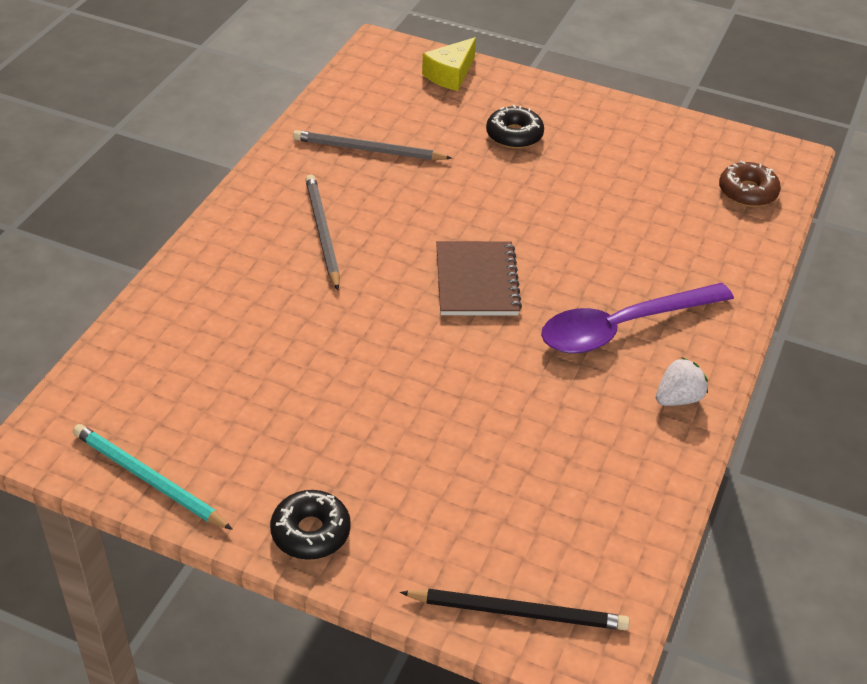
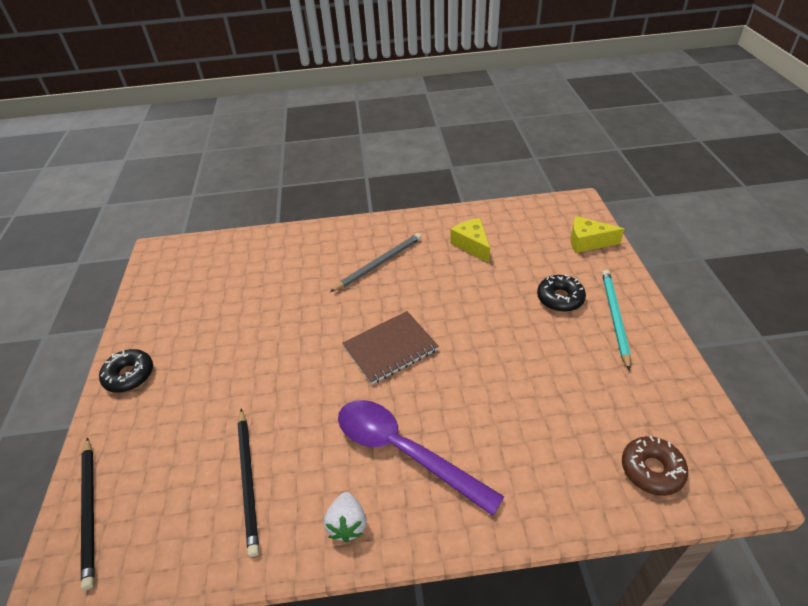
camera: 65 degrees right, 0 degrees up
turquoise pencil [73,424,233,530] -> turquoise pencil moved to [602,270,631,371]
grey pencil [293,130,452,160] -> yellow cheese [450,218,490,263]
white strawberry [656,357,708,406] -> white strawberry turned 60 degrees clockwise [324,492,366,542]
none -> black pencil [237,409,259,557]

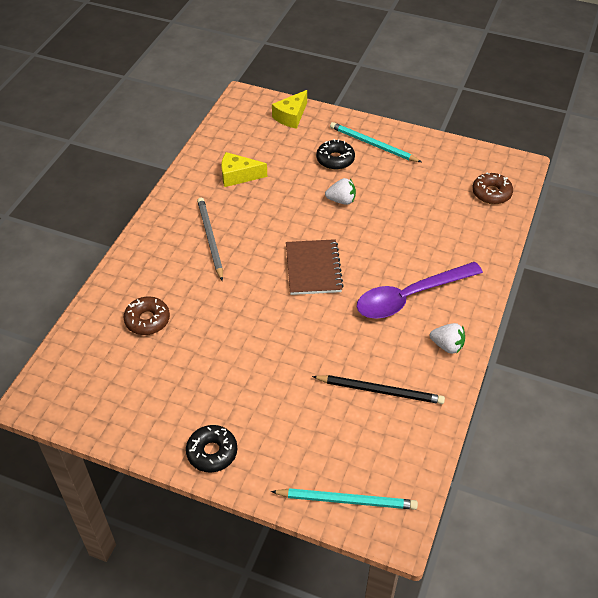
camera: 65 degrees left, 5 degrees up
black pencil [81,437,94,590] -> turquoise pencil [271,488,418,510]
none -> brown donut [123,297,170,335]
none -> white strawberry [325,178,356,205]

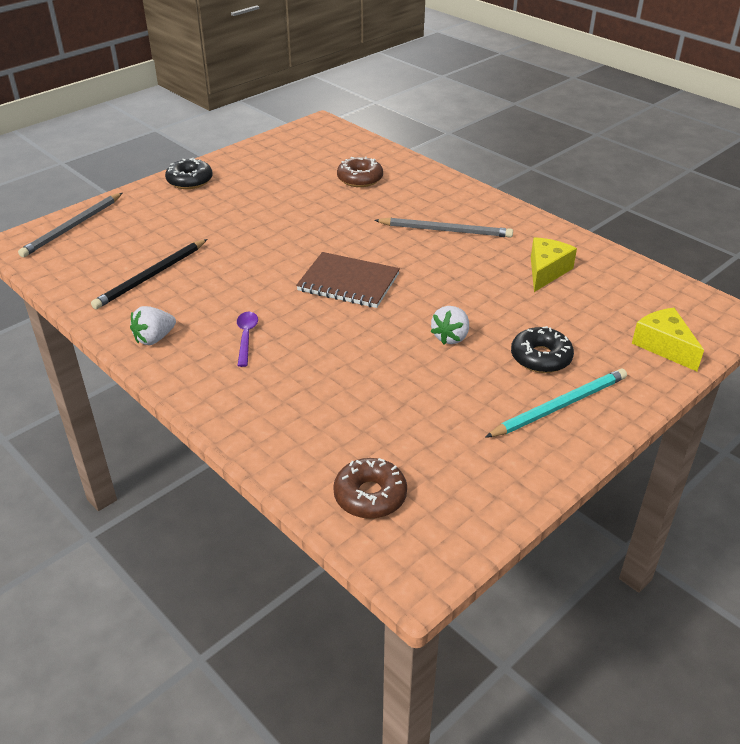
camera: 115 degrees right, 10 degrees down
turquoise pencil [271,488,418,510] -> grey pencil [18,193,122,257]
purple spoon [357,262,483,319] -> purple spoon [237,312,258,367], size x0.43

